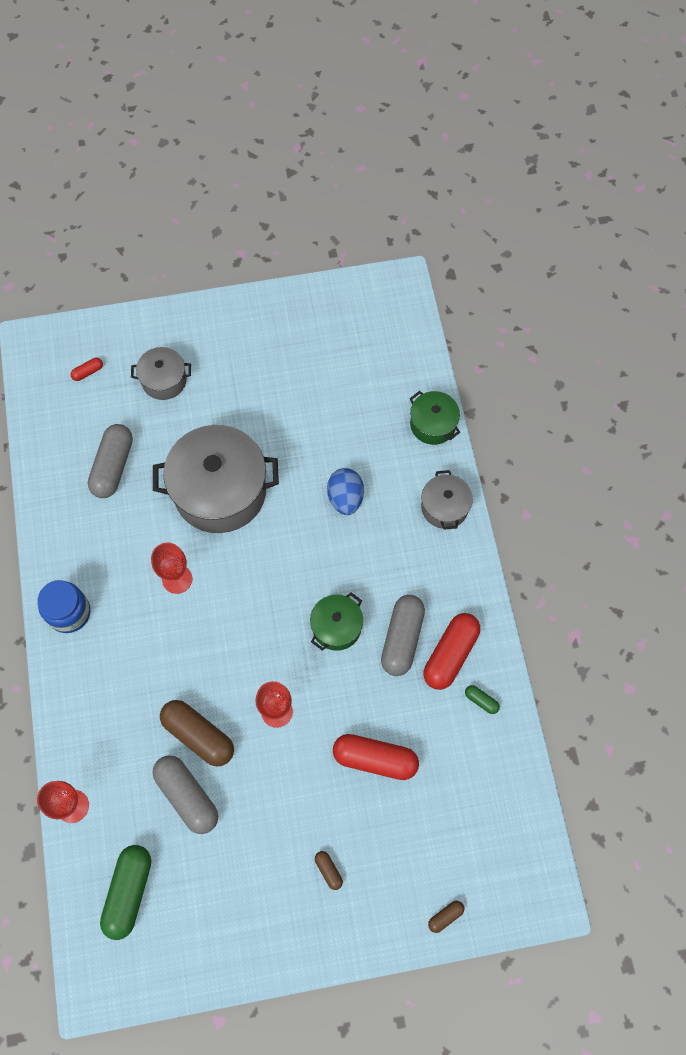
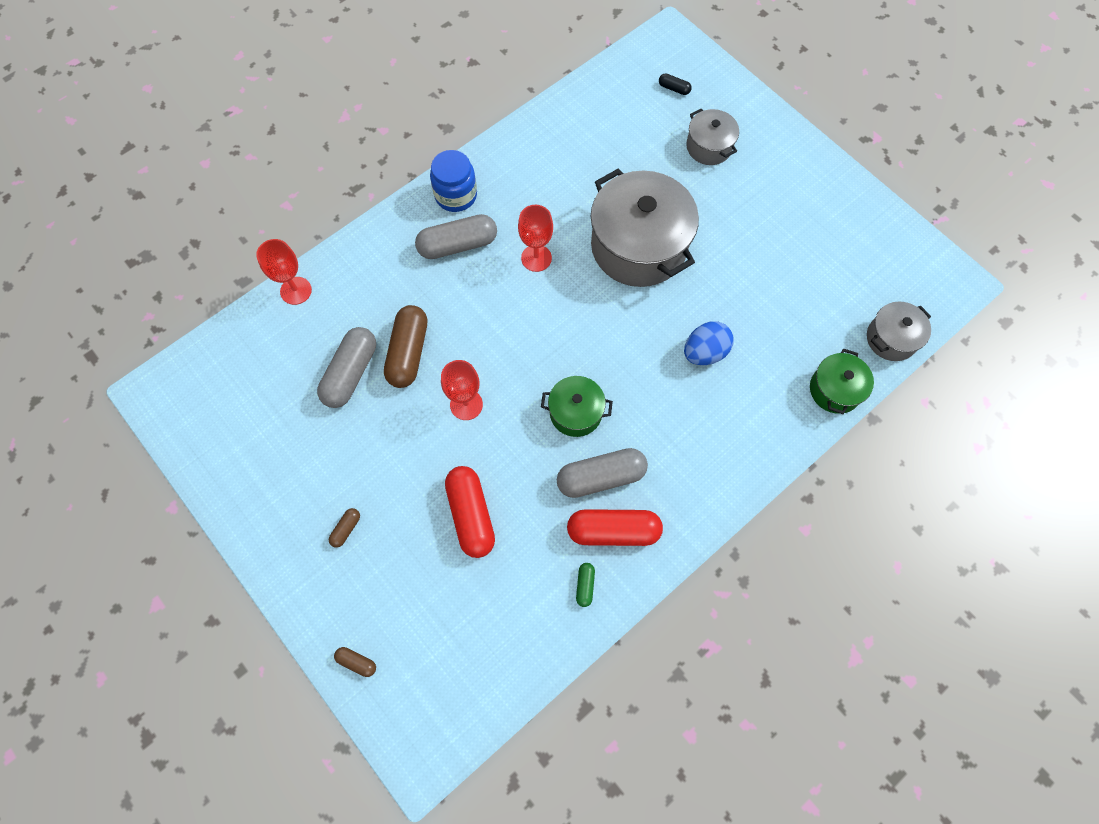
camera: 60 degrees right, 0 degrees up
red capsule [71,358,103,381] -> black capsule [659,73,692,95]
grey capsule [88,424,133,498] -> grey capsule moved to [415,214,497,259]
green capsule [100,845,151,940] -> none
grey pot [421,470,473,530] -> grey pot moved to [867,302,931,361]

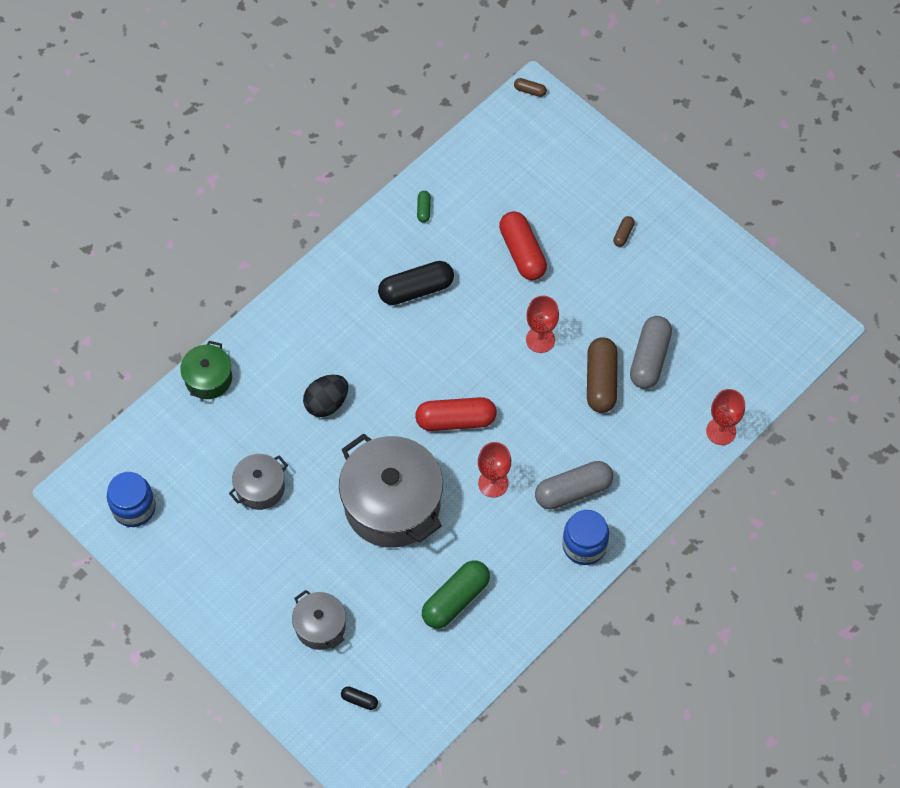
camera: 175 degrees right, 5 degrees down
brown capsule [334,647,376,677] -> brown capsule moved to [514,78,547,97]
green pot [541,376,613,437] -> none
grey capsule [557,448,648,498] -> black capsule [378,261,454,305]
red capsule [567,509,663,546] -> red capsule moved to [415,397,497,431]
blue egg [684,322,734,365] -> black egg [303,375,348,417]
grey pot [867,302,931,361] -> grey pot moved to [229,454,288,510]
none -> blue jar [107,472,156,527]
none -> green capsule [422,560,490,629]

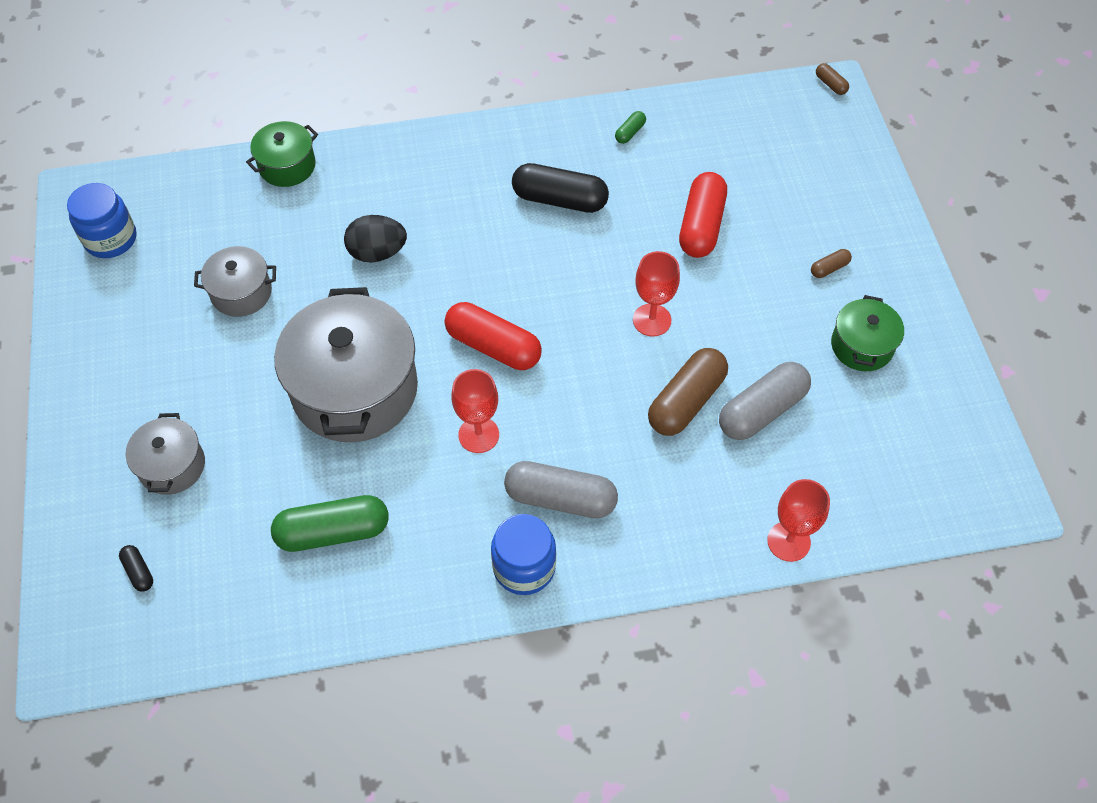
camera: 35 degrees right, 5 degrees down
none -> green pot [831,295,904,371]

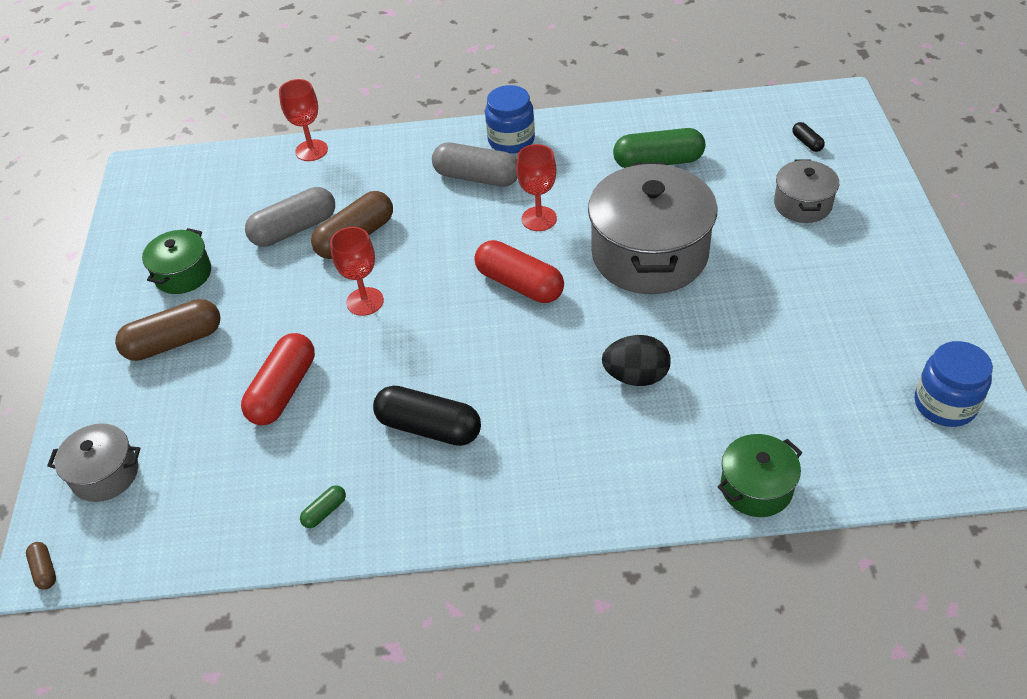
camera: 170 degrees left, 10 degrees down
grey pot [194,246,276,317] -> grey pot moved to [47,423,140,502]
brown capsule [811,249,852,278] -> brown capsule [115,299,221,361], size x2.21

